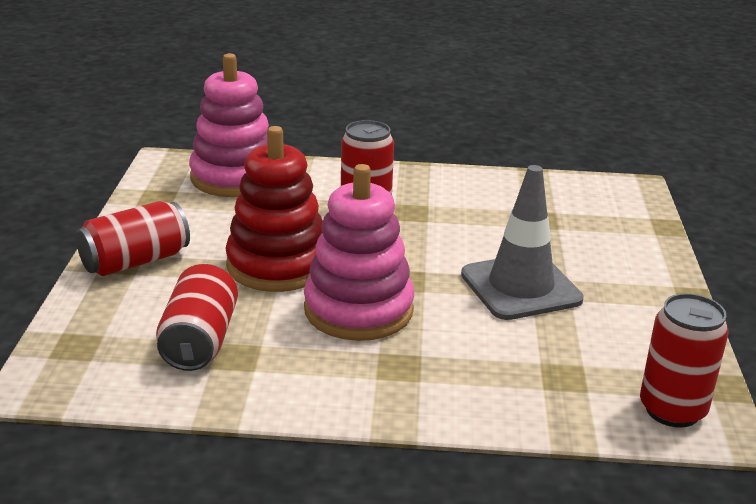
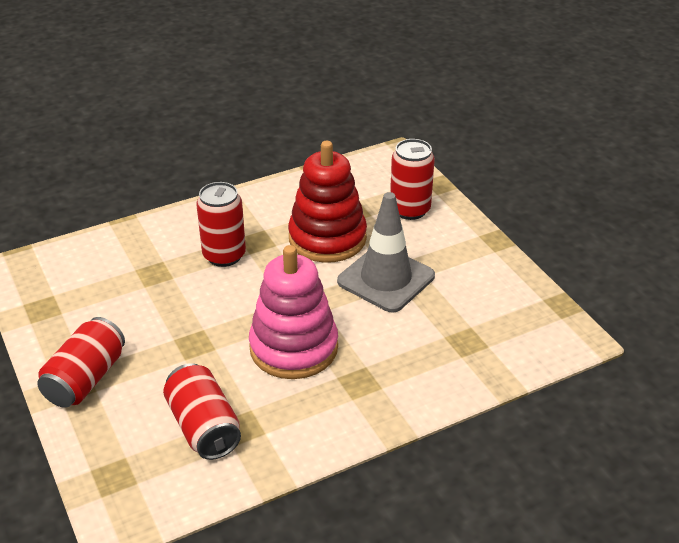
camera: 30 degrees left, 10 degrees up
pink stacking toy [189,53,269,197] -> none
red stacking toy [225,126,323,292] -> red stacking toy moved to [288,141,367,263]
red can [640,293,729,428] -> red can moved to [390,139,435,220]

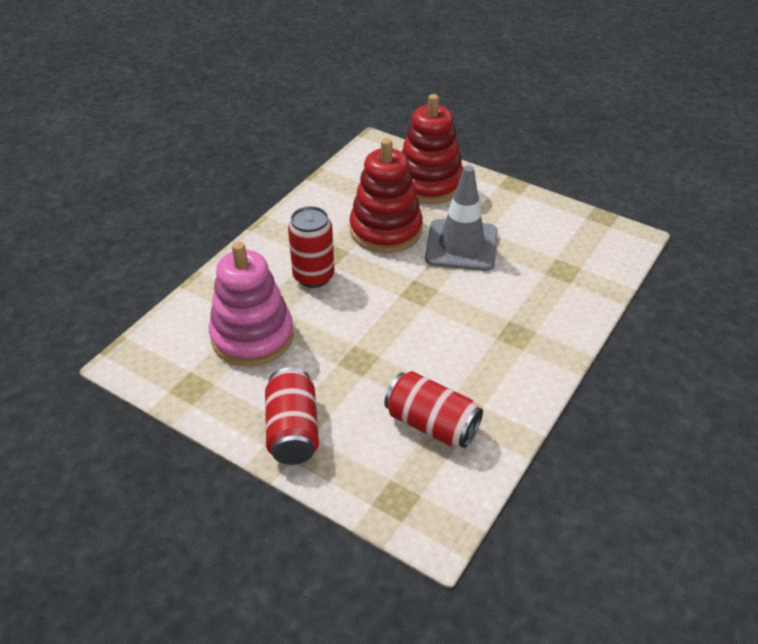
camera: 30 degrees left, 5 degrees up
pink stacking toy [249,245,338,379] -> pink stacking toy moved to [209,242,294,367]
red can [390,139,435,220] -> red stacking toy [402,94,463,204]

